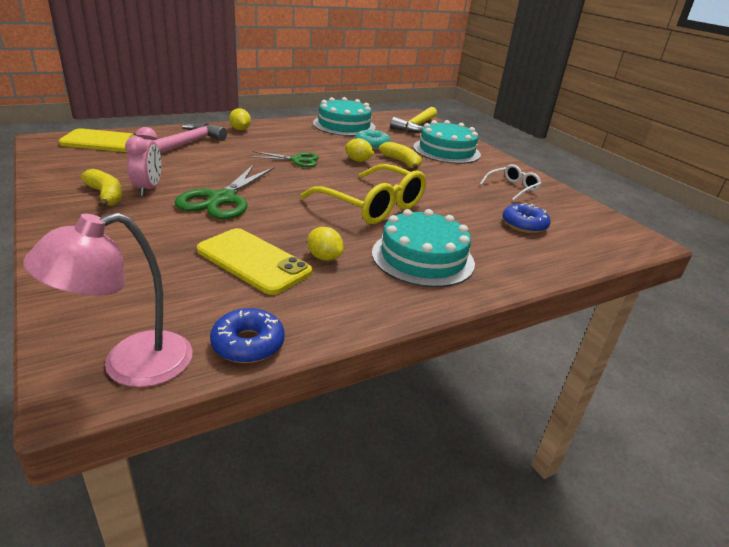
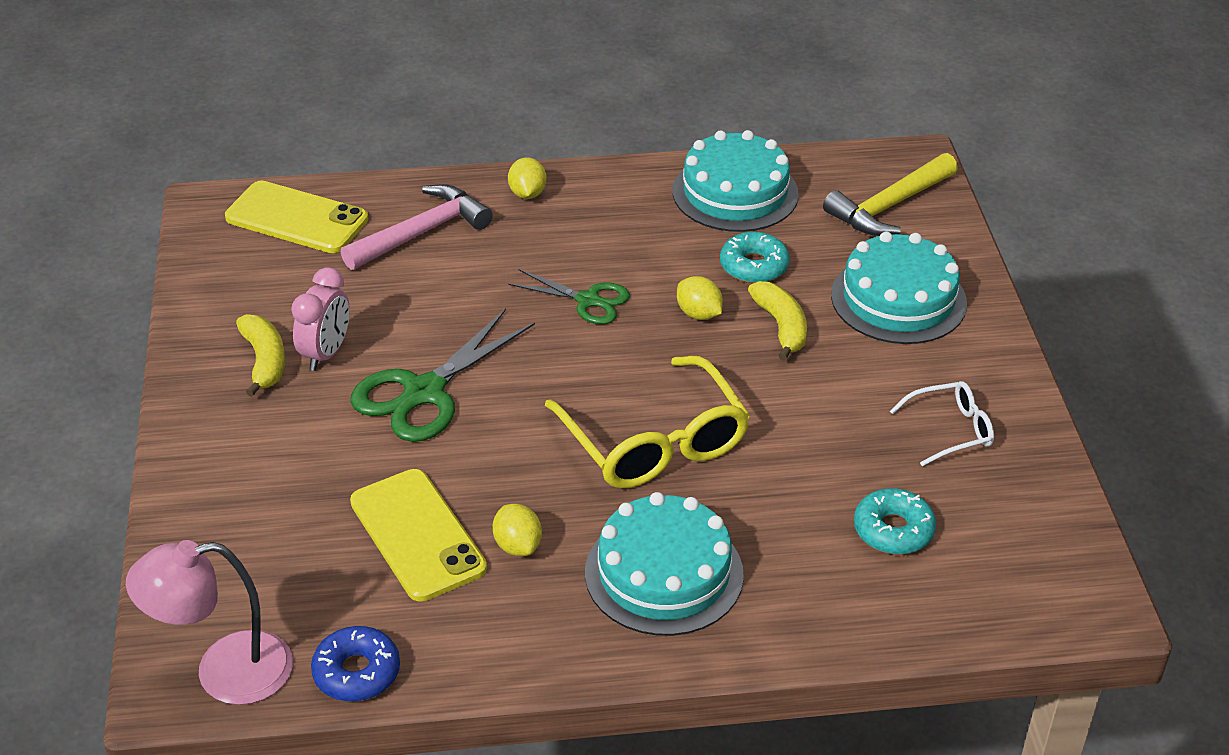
camera: 25 degrees right, 10 degrees up
blue donut [502,203,551,233] -> turquoise donut [854,488,936,554]

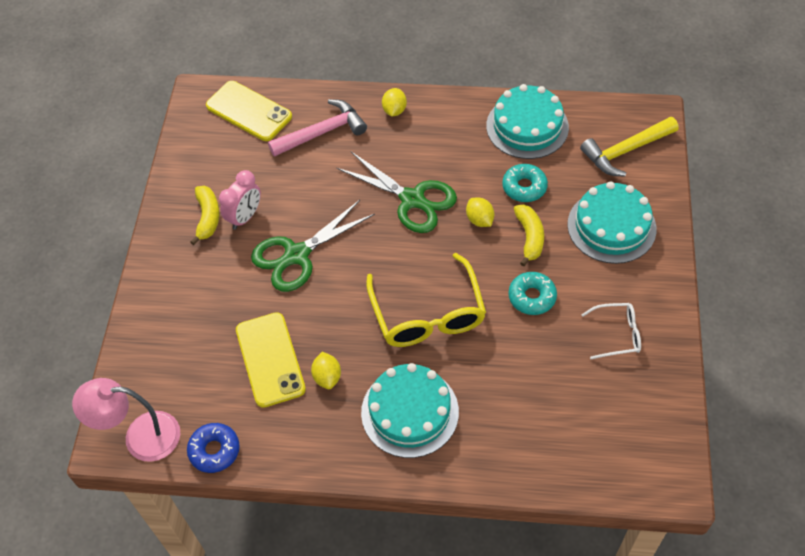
camera: 15 degrees right, 15 degrees up
green scissors [508,269,630,324] -> green scissors [337,152,457,233], size x1.65
turquoise donut [854,488,936,554] -> turquoise donut moved to [508,272,557,315]

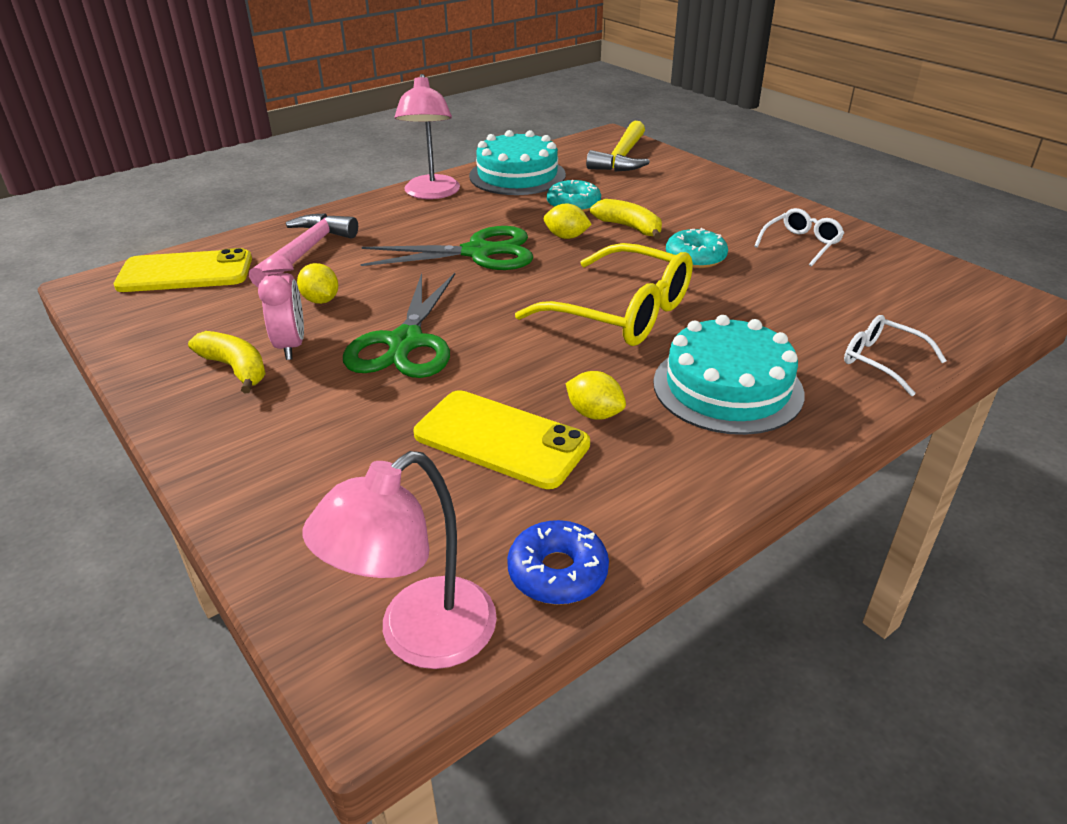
camera: 45 degrees left, 20 degrees down
yellow lemon [382,88,407,116] -> yellow lemon moved to [297,263,338,304]
turquoise cake [567,181,656,264] -> none
none -> pink lamp [395,74,460,199]
none -> white glasses [844,315,947,396]

